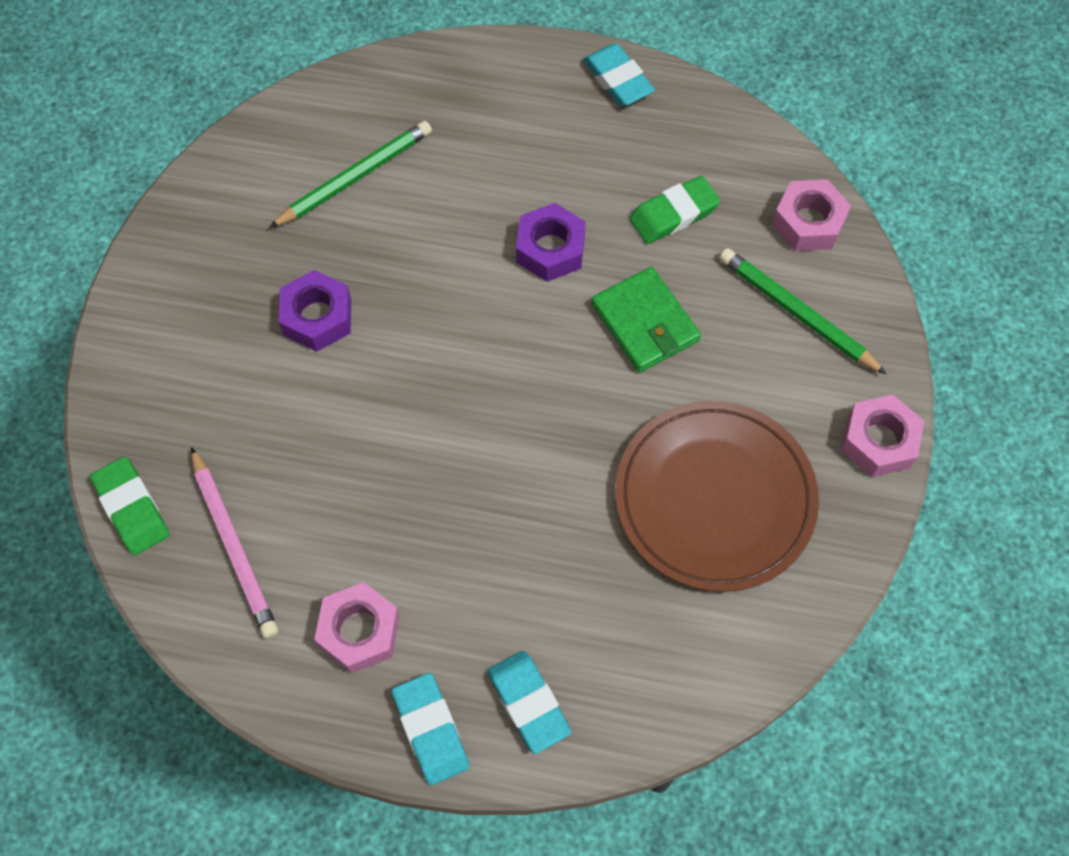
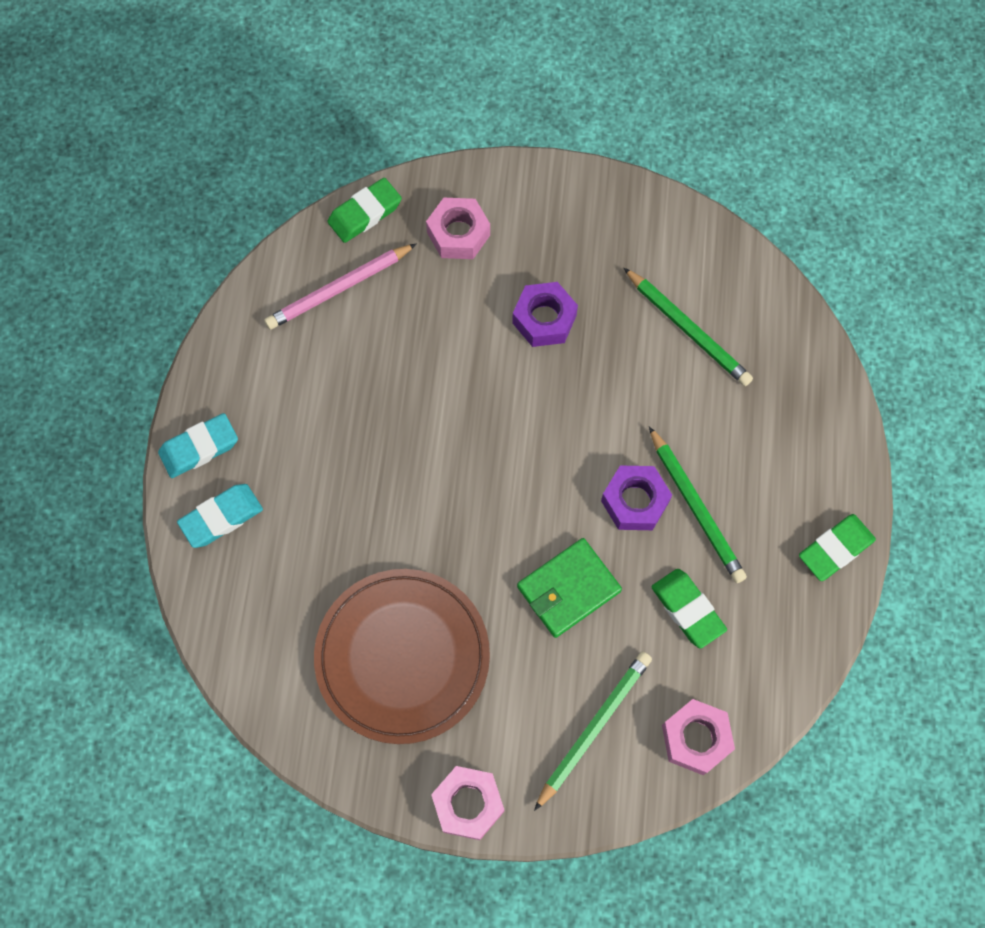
camera: 85 degrees right, 5 degrees up
pink nut [314,582,400,674] -> pink nut moved to [426,198,490,259]
turquoise eraser [583,43,655,106] -> green eraser [799,514,876,581]
none -> green pencil [649,426,747,583]

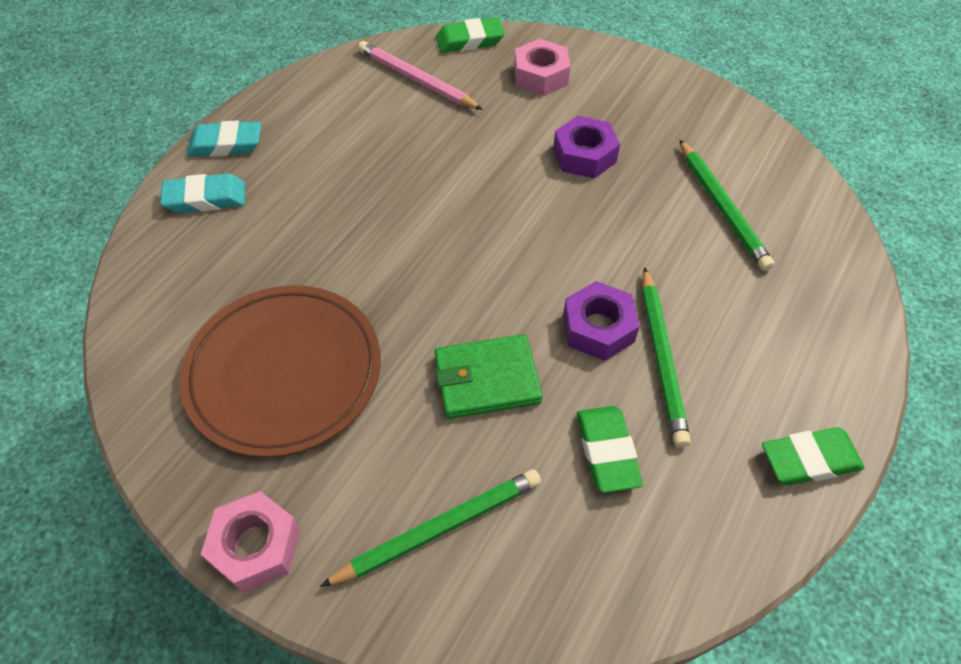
camera: 25 degrees right, 15 degrees down
pink pencil [265,244,416,330] -> pink pencil turned 45 degrees clockwise [358,41,483,110]
pink nut [662,699,735,775] -> none

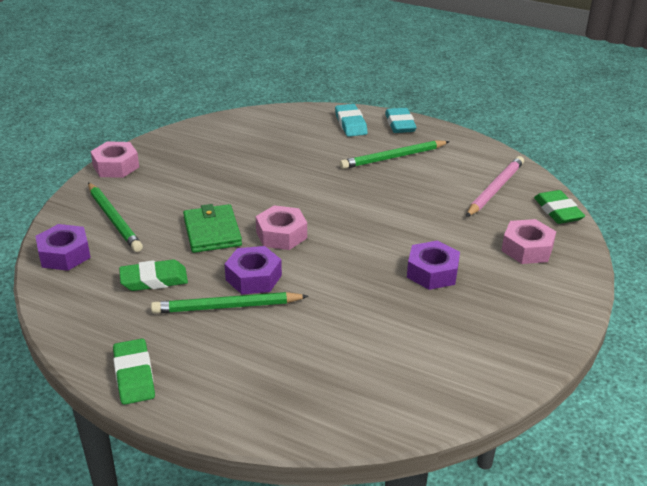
camera: 85 degrees right, 20 degrees down
brown plate [180,285,381,457] -> none
green pencil [679,140,775,271] -> green pencil moved to [340,141,450,169]
none -> purple nut [36,224,91,271]
none -> pink nut [256,205,307,250]

